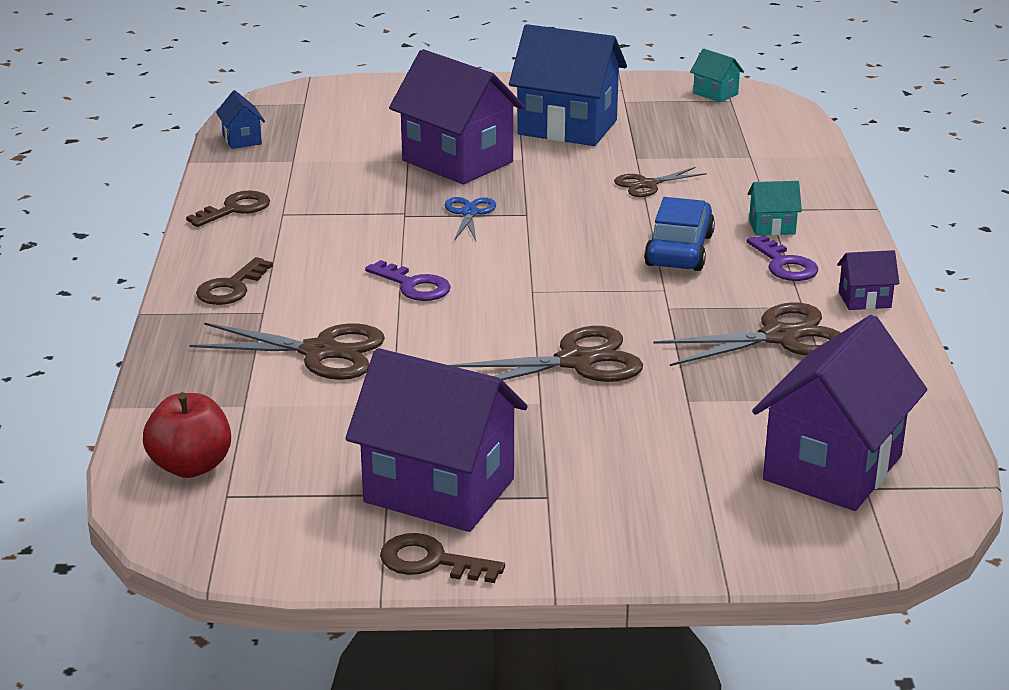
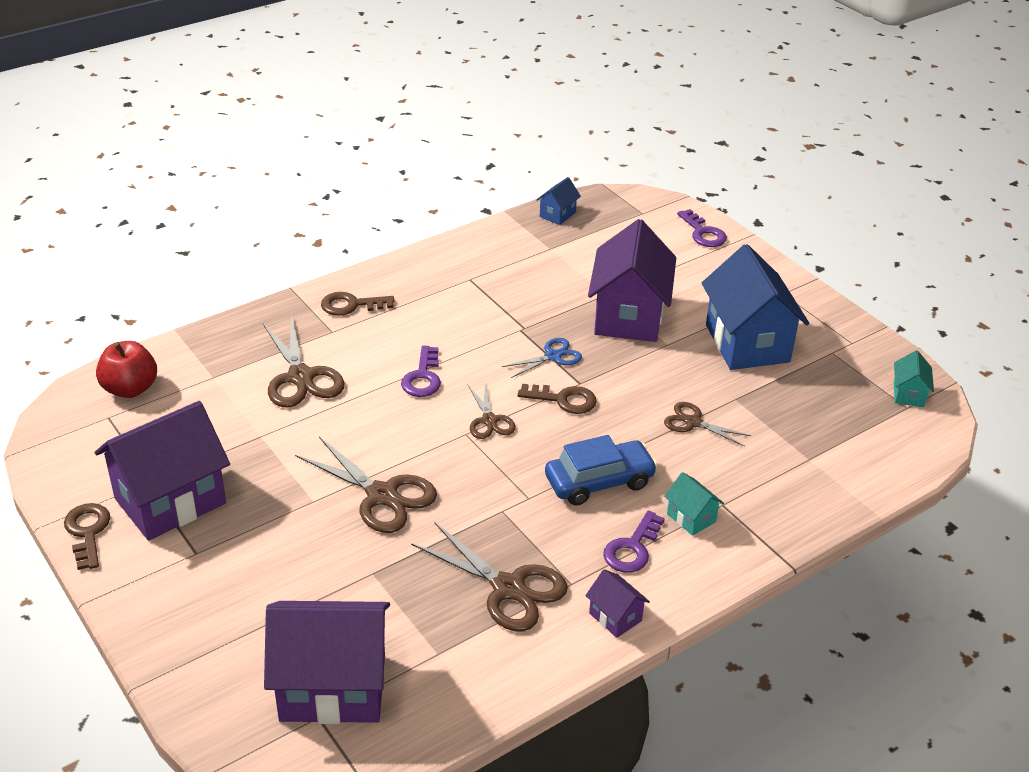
camera: 55 degrees right, 10 degrees up
brown key [186,191,270,227] -> brown key moved to [518,384,597,414]
purple house [345,348,528,532] -> purple house turned 60 degrees clockwise [95,401,230,541]
none -> brown scissors [468,381,516,439]
none -> purple key [677,209,727,247]

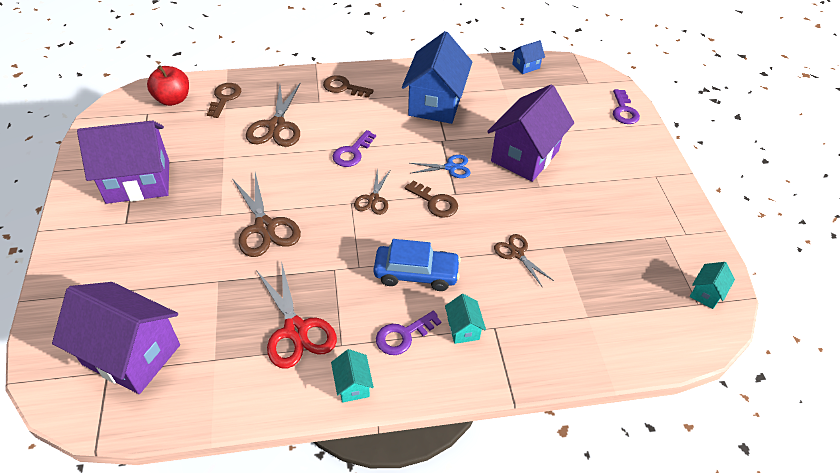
camera: 25 degrees right, 10 degrees up
brown key [64,503,110,570] -> brown key moved to [207,83,241,118]
brown scissors [411,523,568,631] -> red scissors [256,260,337,369]
purple house [585,569,650,638] -> turquoise house [331,349,374,403]
blue house [702,244,809,370] -> blue house moved to [402,31,472,124]

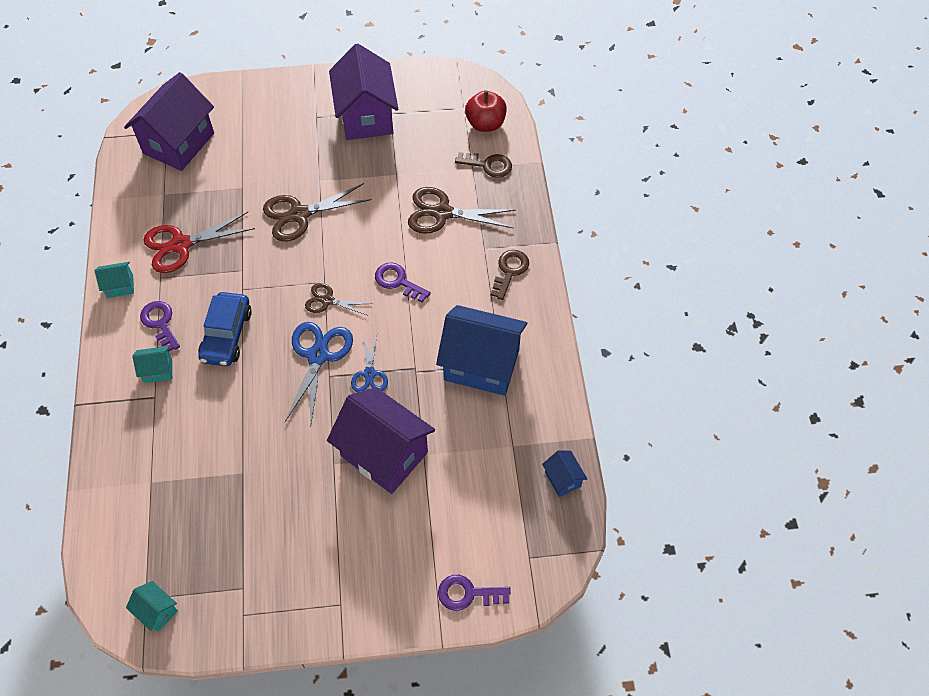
camera: 95 degrees right, 10 degrees up
brown key [405,180,458,218] -> blue scissors [285,322,353,426]
brown scissors [494,234,554,286] -> none

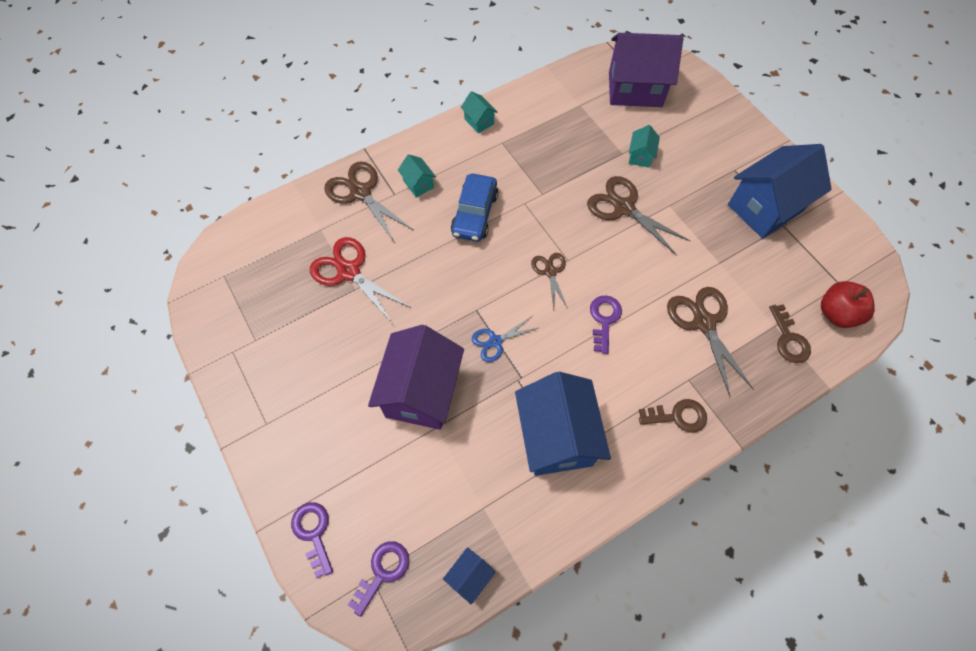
camera: 65 degrees right, 5 degrees up
turquoise house [126,581,178,632] -> turquoise house moved to [629,125,660,168]
purple key [140,301,180,352] -> purple key moved to [348,541,409,617]
red scissors [144,212,255,273] -> red scissors moved to [310,237,411,324]
blue car [198,292,252,366] -> blue car turned 60 degrees counterclockwise [451,174,498,242]
blue scissors [285,322,353,426] -> none
purple house [329,44,398,140] -> blue house [728,144,832,239]
none -> brown scissors [324,161,413,243]

